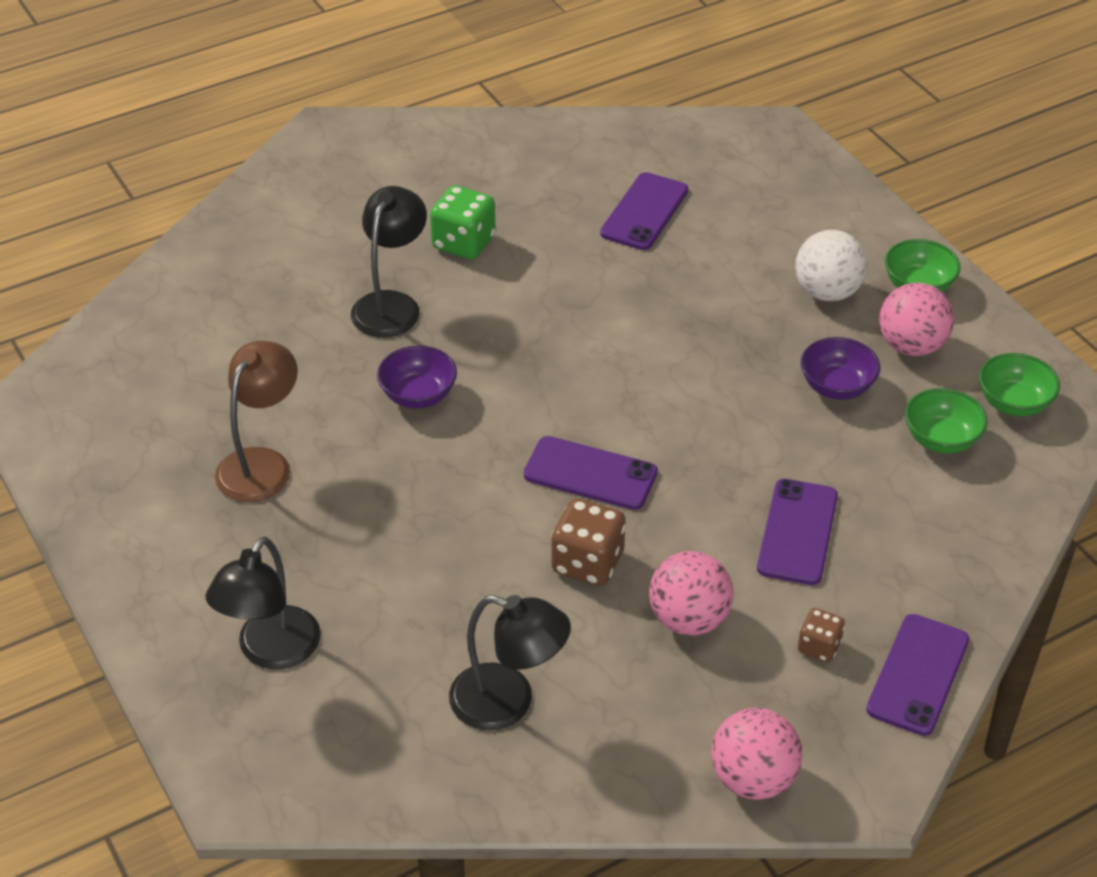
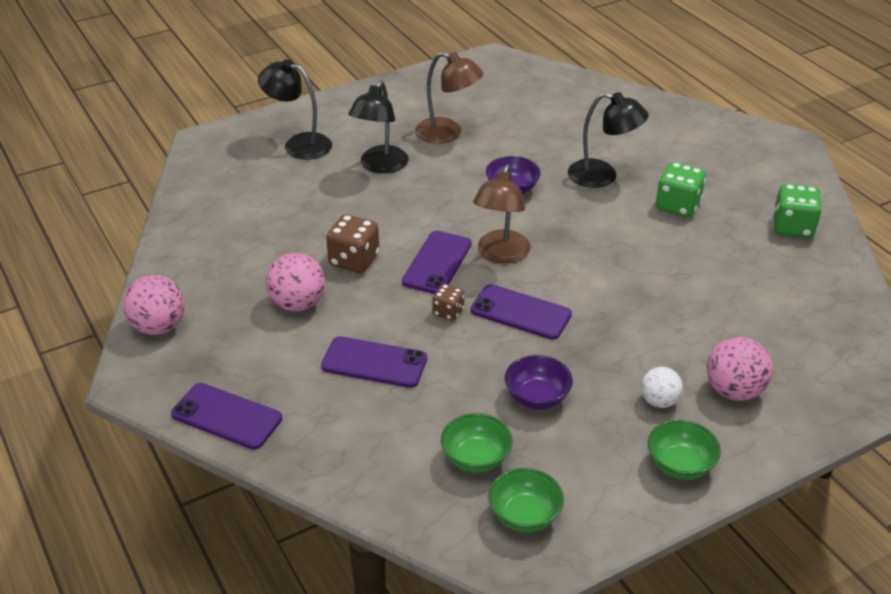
camera: 90 degrees right, 5 degrees down
black lamp [449,595,571,730] -> black lamp moved to [348,80,408,173]
purple phone [600,172,688,250] -> purple phone moved to [471,284,572,340]
white ball [796,230,867,301] -> white ball [641,367,683,408], size x0.64
brown dice [798,608,845,662] -> brown dice moved to [432,284,464,321]
pink ball [879,283,954,356] -> pink ball moved to [707,337,773,401]
none -> brown lamp [473,164,531,263]
none -> green dice [773,184,822,238]

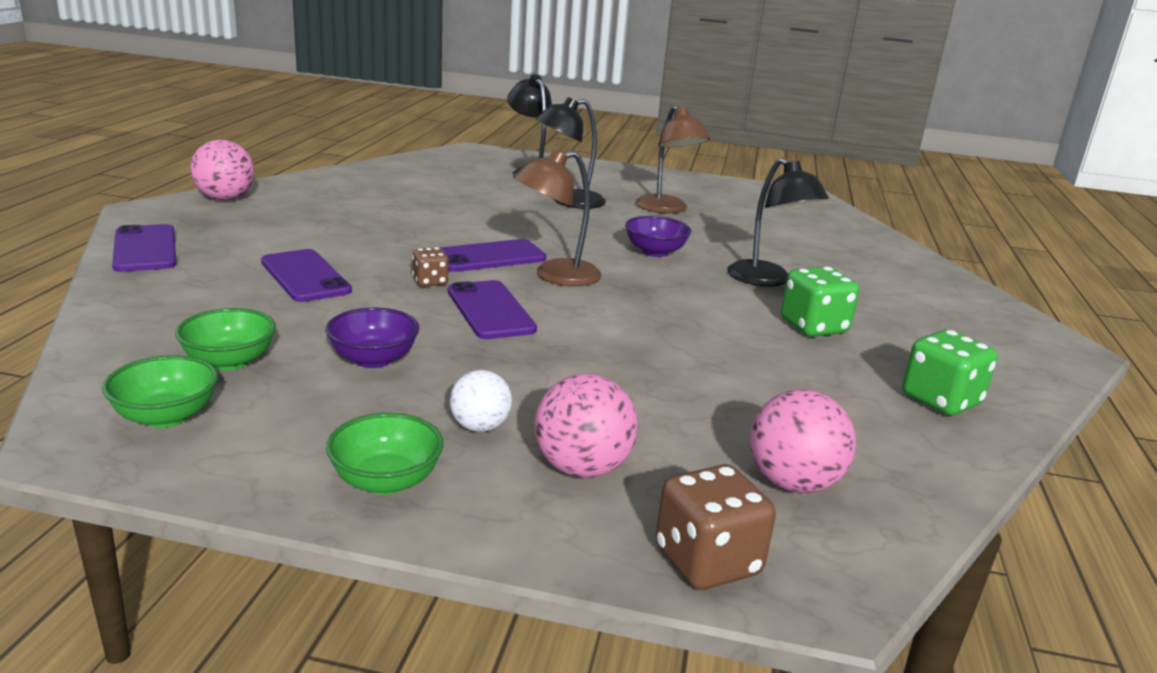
camera: 40 degrees right, 15 degrees down
pink ball [266,253,325,312] -> pink ball moved to [750,389,856,493]
brown dice [326,214,379,273] -> brown dice moved to [655,464,776,590]

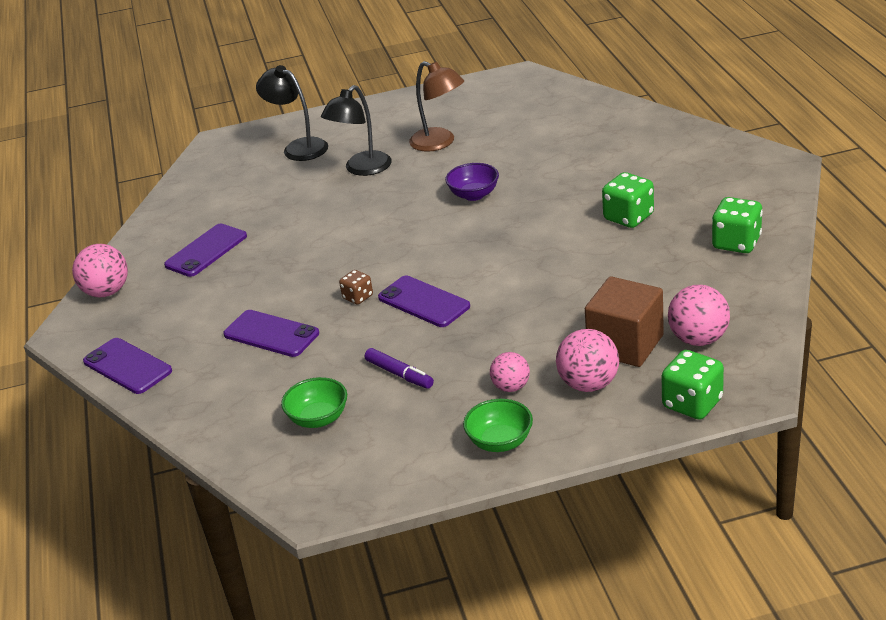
camera: 20 degrees left, 10 degrees up
green bowl [102,355,218,428] -> none
purple bowl [326,308,419,368] -> purple marker [365,348,434,389]
purple phone [439,239,546,272] -> purple phone moved to [164,224,247,277]
white ball [450,370,512,432] -> pink ball [490,352,530,392]
brown lamp [513,149,602,286] -> none
brown dice [655,464,776,590] -> green dice [662,350,724,420]
black lamp [728,158,829,286] -> none
none -> brown cube [585,276,664,367]

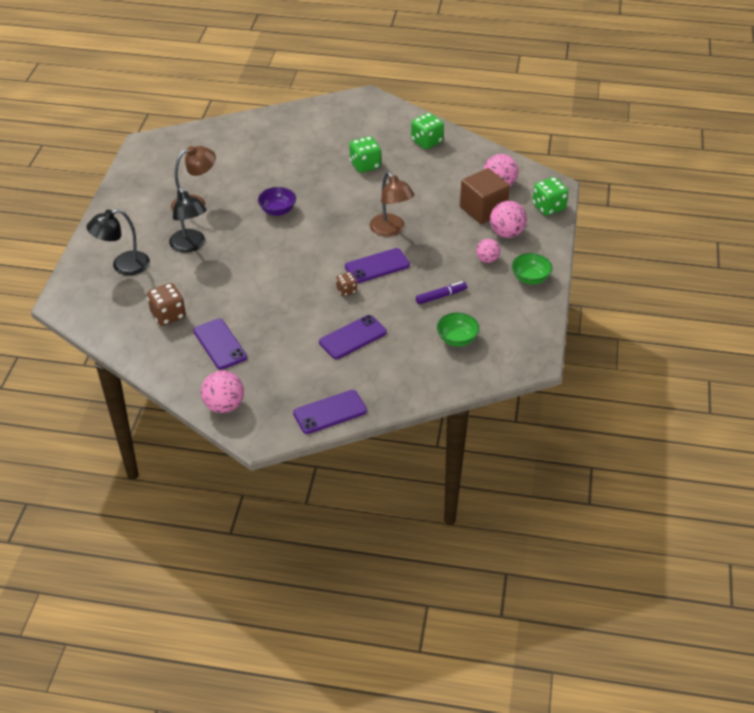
camera: 70 degrees left, 10 degrees up
none -> brown dice [147,283,186,326]
none -> brown lamp [370,172,414,237]

